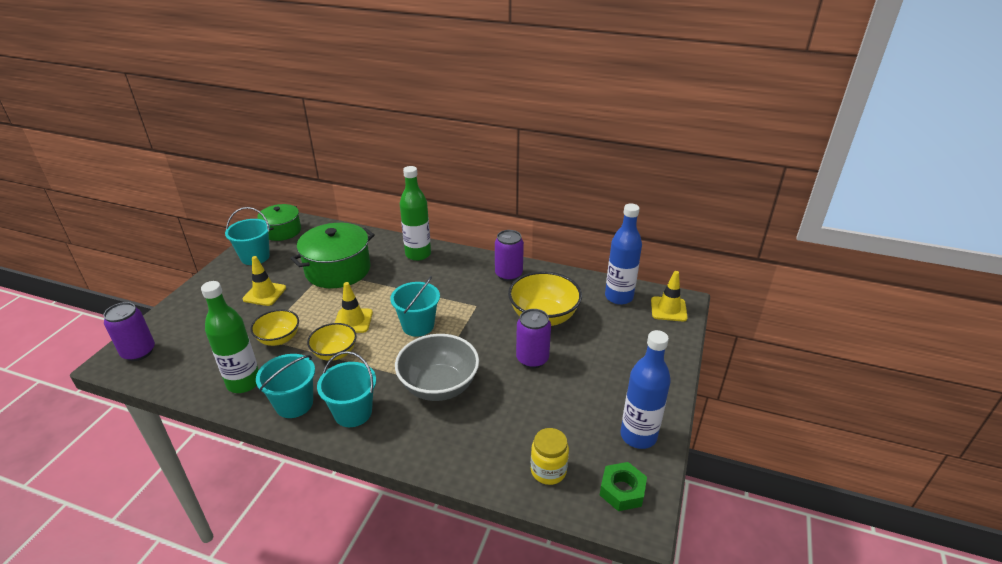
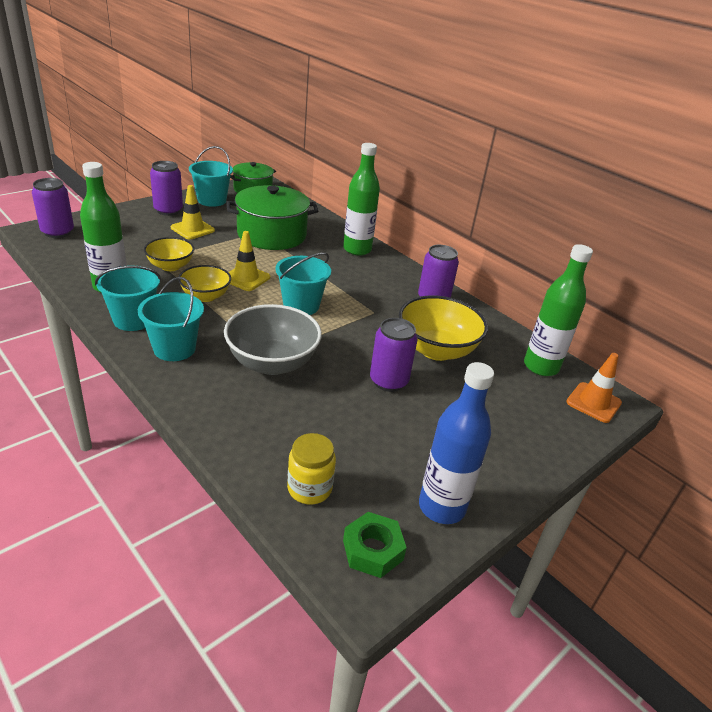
camera: 25 degrees right, 0 degrees up
blue bottle [605,203,642,305] -> green bottle [524,244,593,376]
yellow traffic cone [651,271,688,322] -> orange traffic cone [566,353,622,423]
none -> purple can [150,161,183,216]

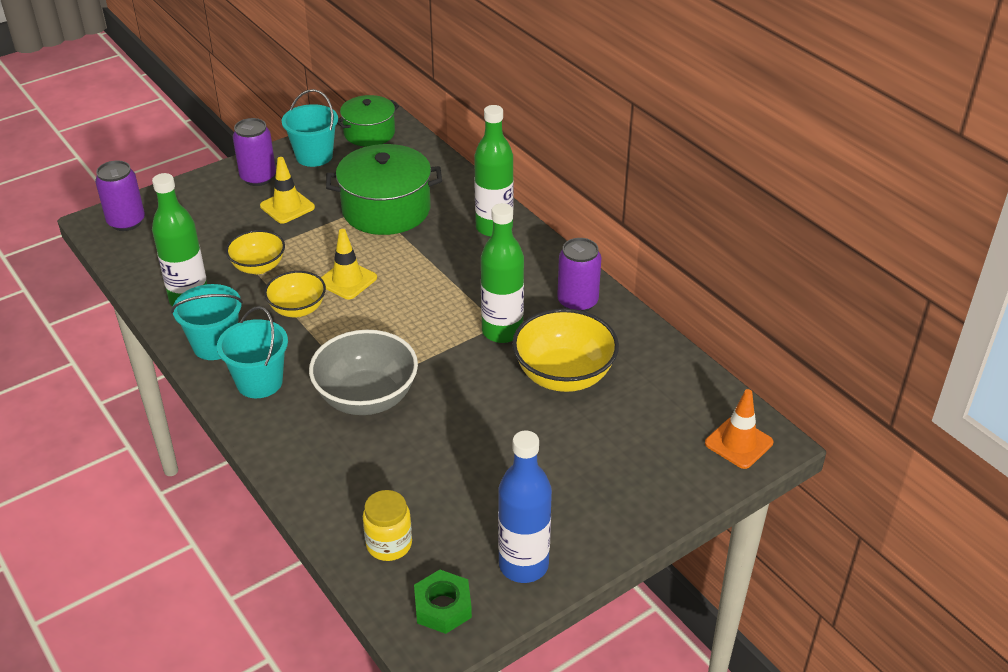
camera: 10 degrees right, 5 degrees up
turquoise bucket [275,253,331,315] -> none
purple can [370,318,417,392] -> none
green bottle [524,244,593,376] -> green bottle moved to [481,203,524,343]

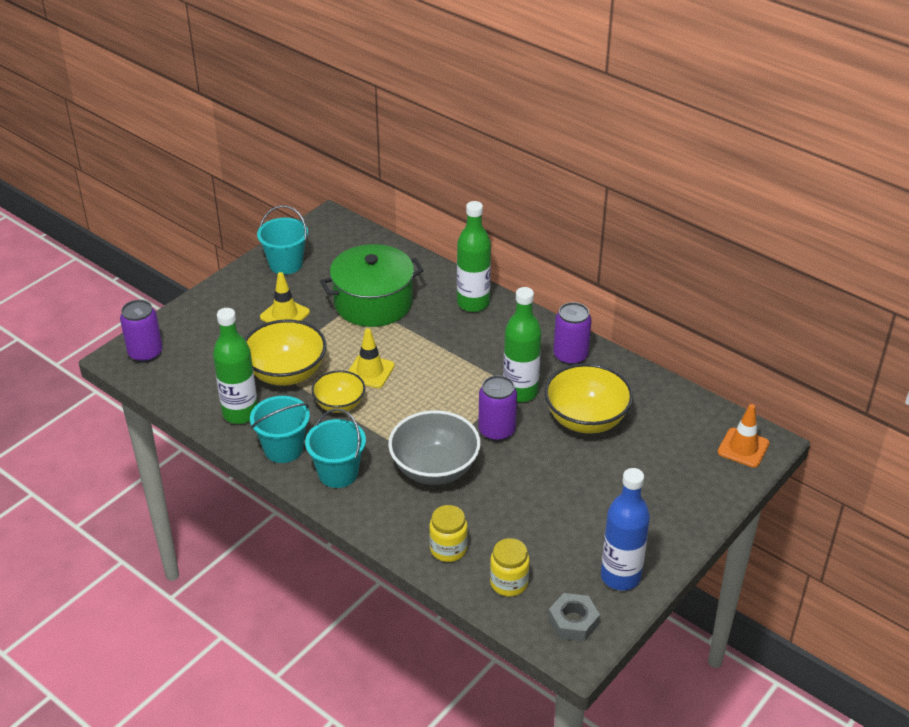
camera: 15 degrees left, 0 degrees up
yellow bowl [226,230,285,274] -> yellow bowl [245,319,327,386], size x1.62
purple can [233,118,276,186] -> purple can moved to [478,375,517,441]
green pot [337,95,399,146] -> none
green nut [414,570,472,634] -> grey nut [548,593,600,642]
none -> yellow jar [429,505,468,562]

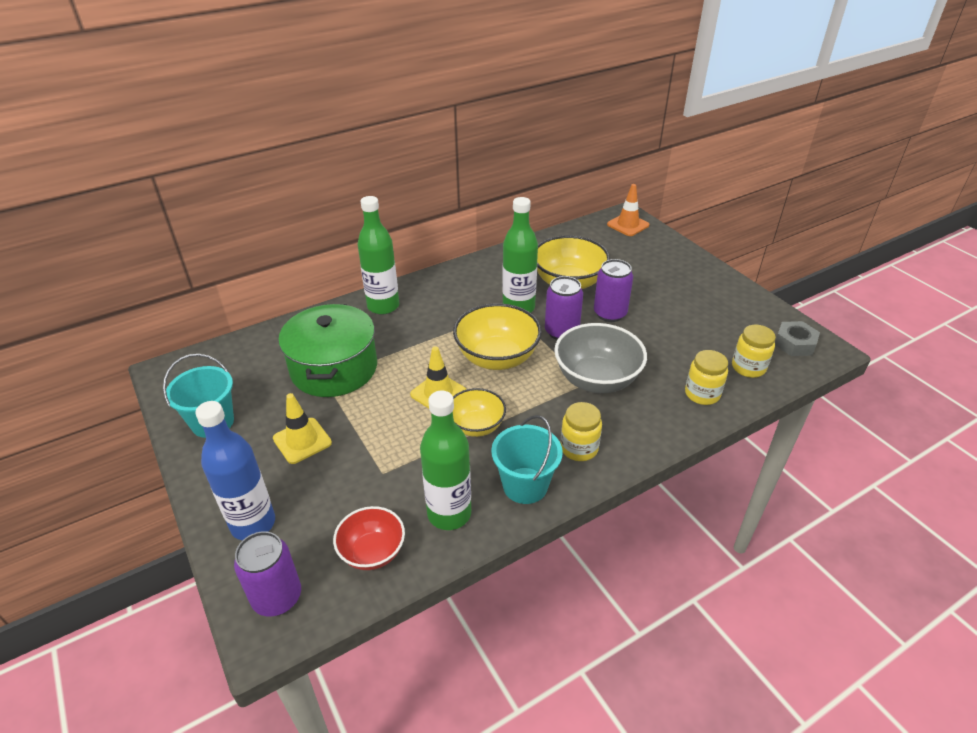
camera: 70 degrees left, 0 degrees up
yellow bowl [245,319,327,386] -> yellow bowl moved to [453,303,542,370]
turquoise bucket [305,408,366,488] -> yellow jar [560,402,602,461]
purple can [553,302,592,365] -> purple can moved to [594,259,633,322]
blue bottle [601,468,650,591] -> blue bottle moved to [195,401,275,540]
none -> red bowl [333,506,405,570]

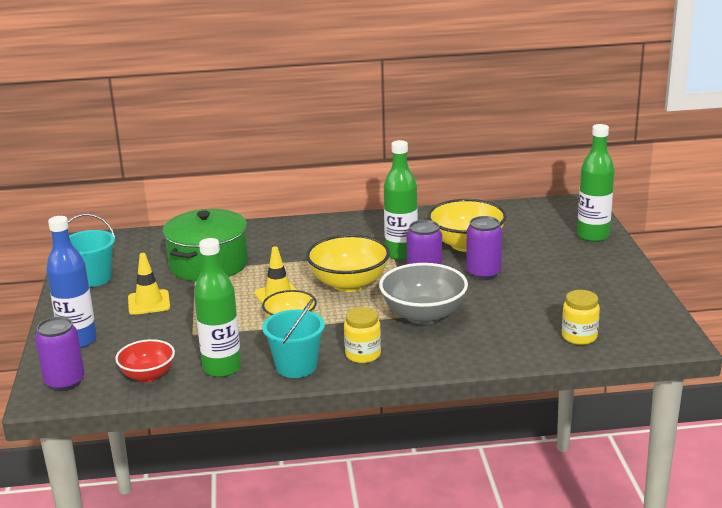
camera: 25 degrees right, 15 degrees down
green bottle [358,196,399,315] -> green bottle moved to [577,124,615,242]
orange traffic cone [607,184,649,236] -> none
yellow jar [685,350,728,405] -> none
grey nut [775,321,820,356] -> none

